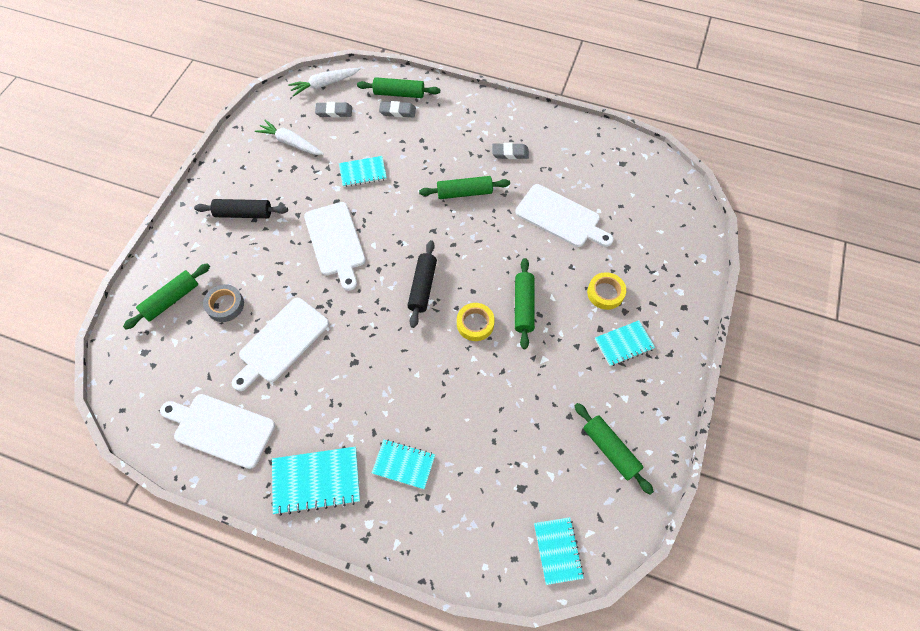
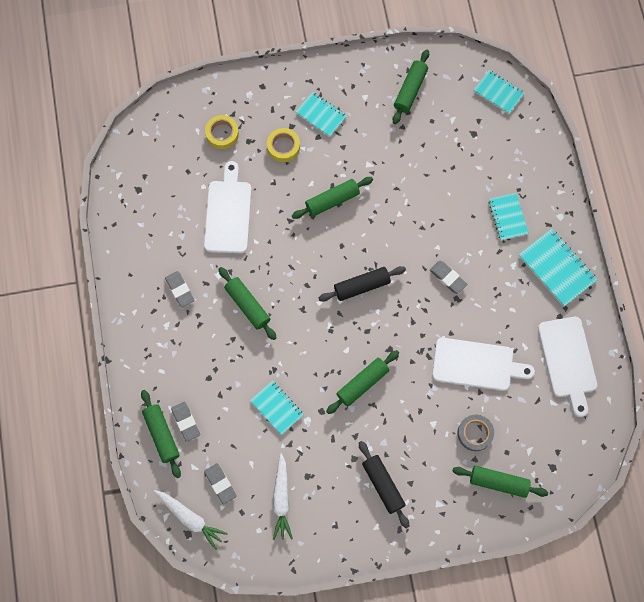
camera: 120 degrees left, 10 degrees up
white cutting board [304,202,366,291] -> green rolling pin [326,350,399,414]
yellow tape [457,303,495,341] -> yellow tape moved to [205,115,239,149]
turquoise notebook [534,517,584,585] -> turquoise notebook turned 75 degrees clockwise [474,70,525,114]
none -> grey eraser [430,261,467,294]

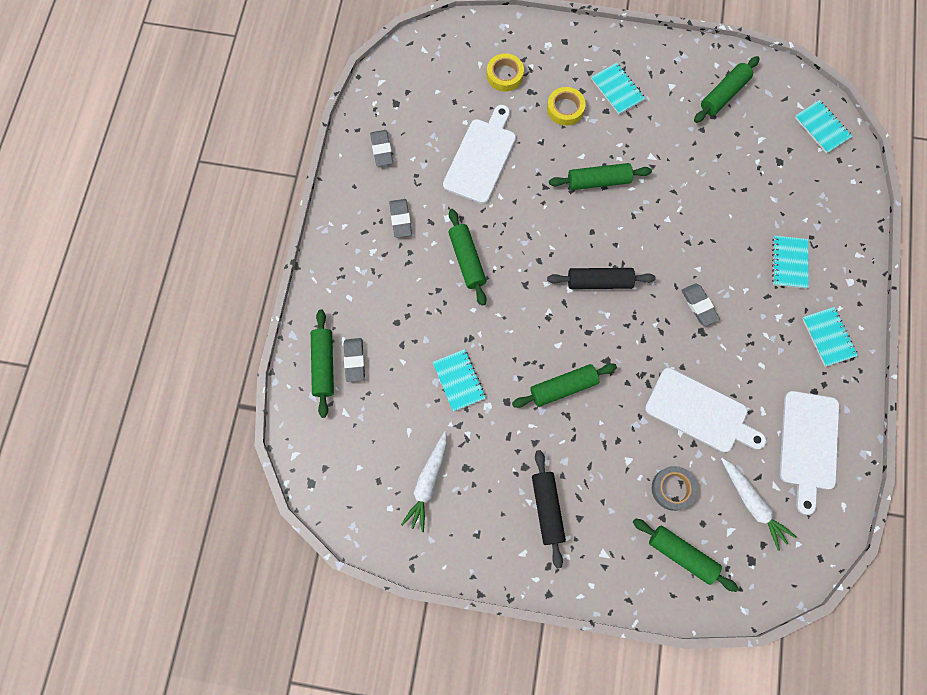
camera: 20 degrees right, 0 degrees up
white carrot [154,490,228,550] -> white carrot moved to [721,458,797,551]
grey eraser [204,463,237,505] -> grey eraser moved to [370,130,393,166]
turquoise notebook [519,229,598,307] -> turquoise notebook [802,307,858,367], size x0.66

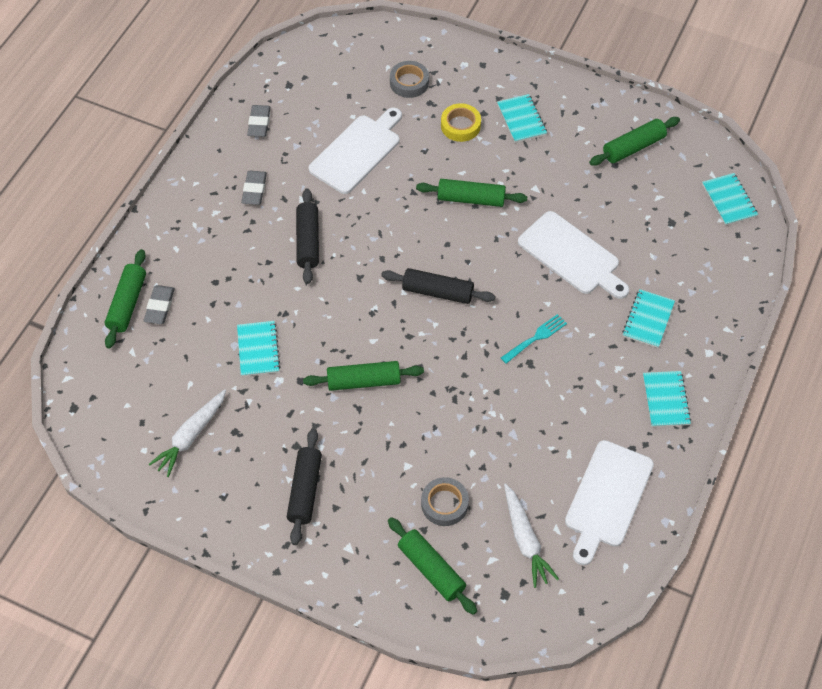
camera: 15 degrees right, 15 degrees down
green rolling pin [448,209,487,306] -> black rolling pin [296,189,319,284]
yellow tape [487,53,524,92] -> grey tape [390,61,429,98]
white cutting board [645,368,766,452] -> white cutting board moved to [518,211,629,299]
grey eraser [681,283,720,326] -> turquoise fork [501,314,567,364]

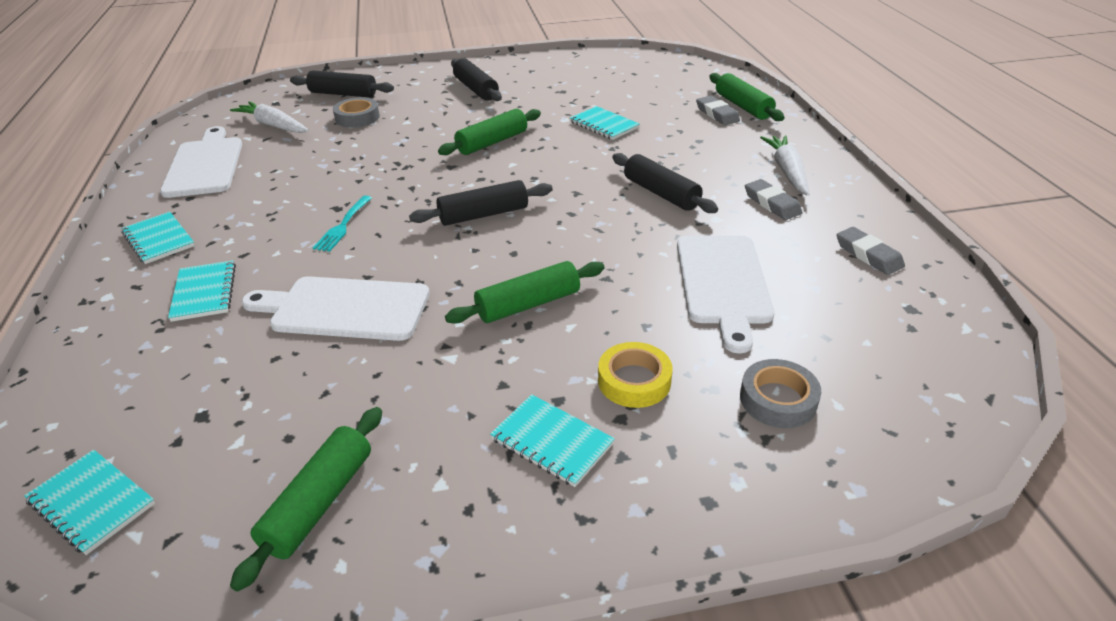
camera: 145 degrees right, 20 degrees down
white carrot [149,389,226,477] -> white carrot moved to [760,135,810,196]
green rolling pin [388,517,477,615] -> black rolling pin [290,70,394,97]

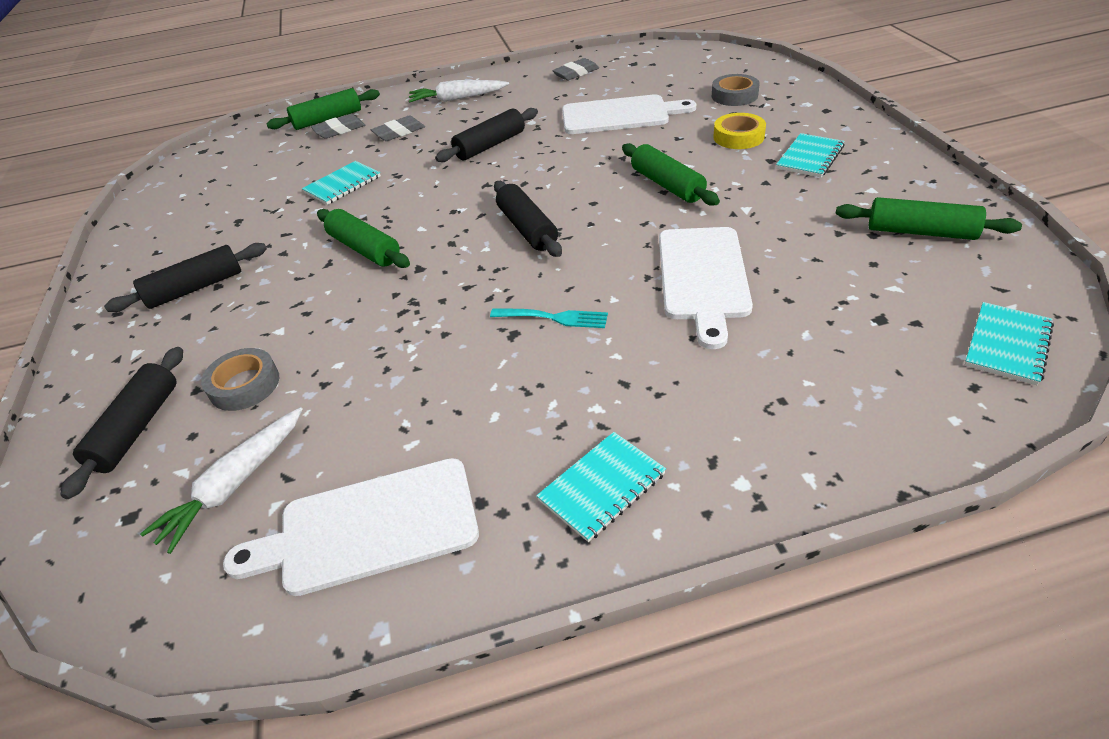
camera: 90 degrees left, 5 degrees up
turquoise notebook [168,260,236,322] -> none
grey eraser [745,179,802,220] -> grey eraser moved to [371,115,425,141]

